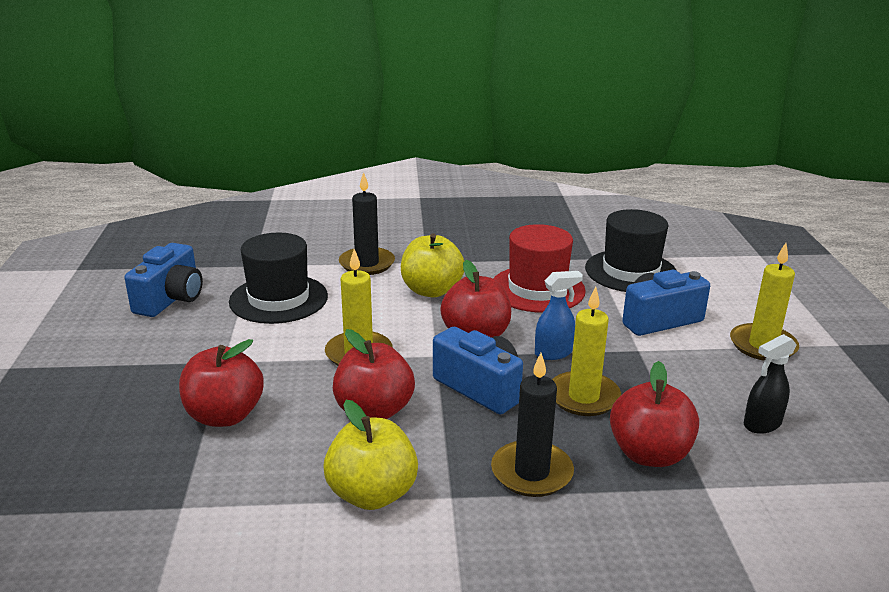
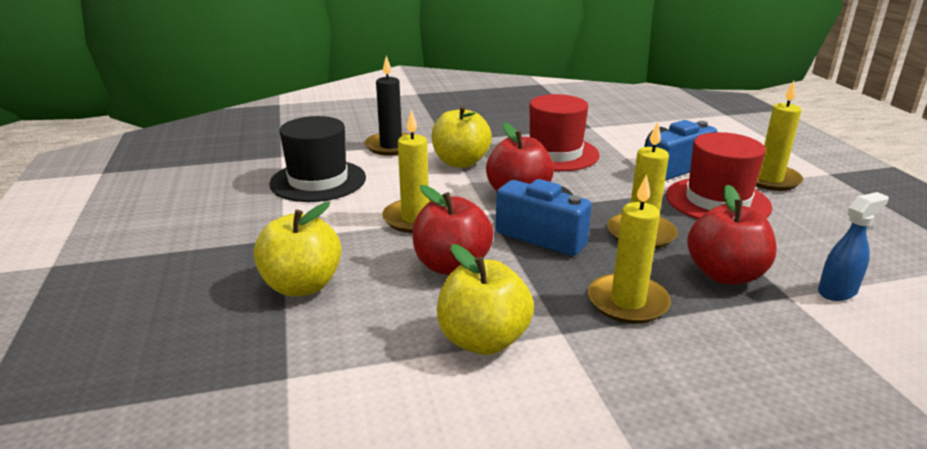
camera: 10 degrees left, 0 degrees up
blue camera [125,243,203,317] -> none
red apple [179,339,264,427] -> yellow apple [253,202,341,297]
black candle [491,353,574,497] -> yellow candle [588,174,671,324]
blue spray bottle [535,271,583,360] -> blue spray bottle moved to [818,192,889,301]
black hat [585,209,677,292] -> none
black spray bottle [744,334,797,434] -> none
none -> red hat [666,132,772,219]

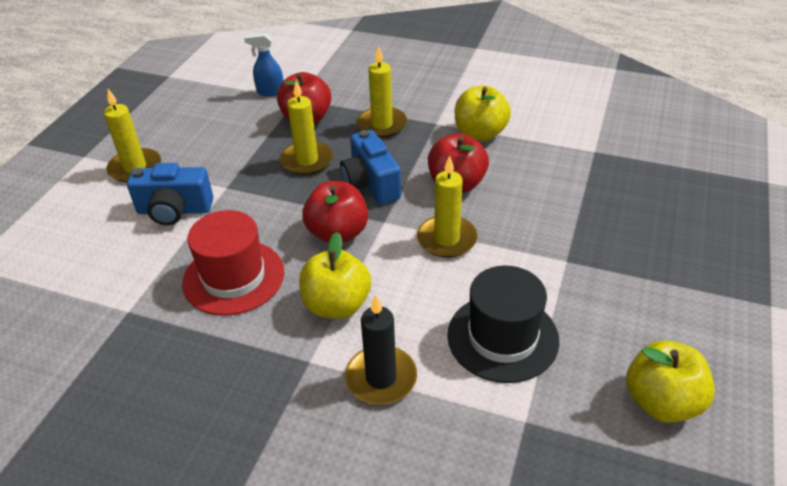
camera: 145 degrees left, 15 degrees up
yellow apple [253,202,341,297] -> yellow apple moved to [626,341,715,423]
red hat [666,132,772,219] -> none

